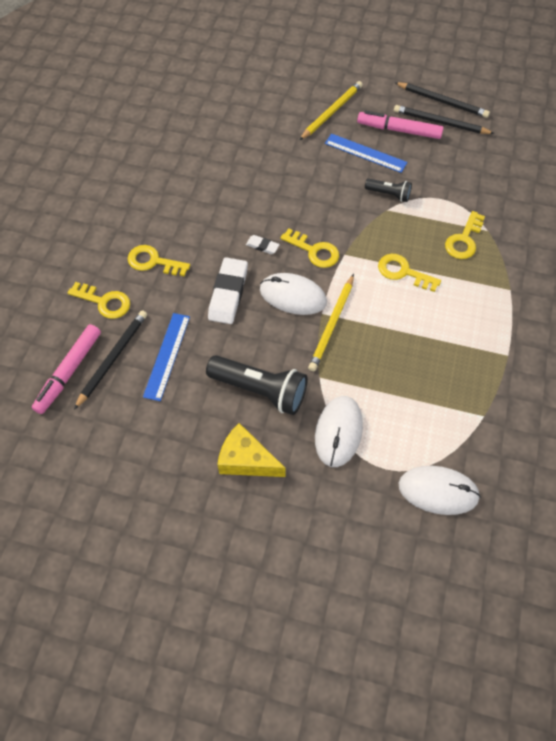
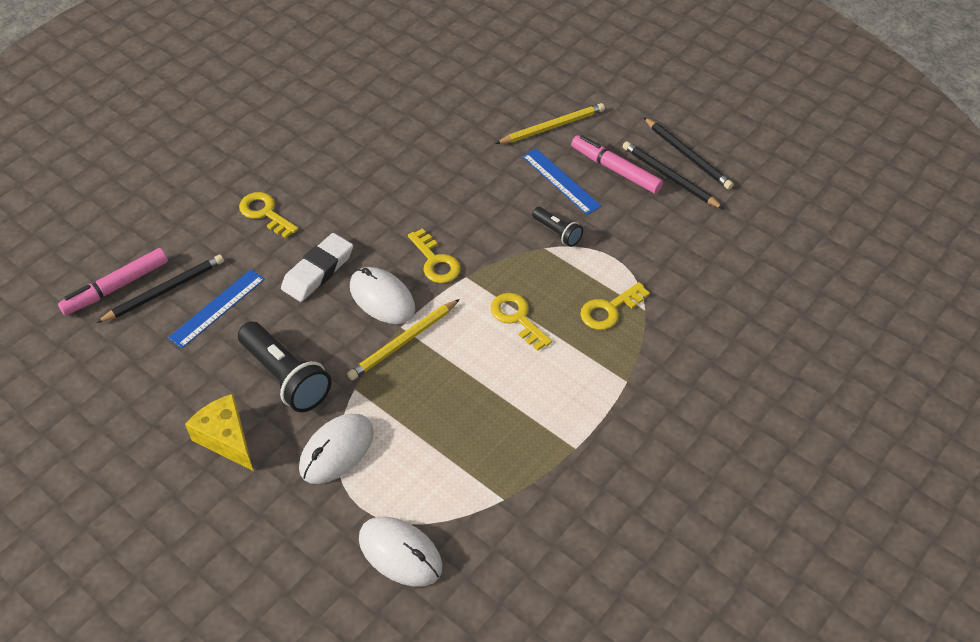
camera: 25 degrees right, 10 degrees down
yellow key [68,282,130,319] -> none
white eraser [246,235,280,254] -> none

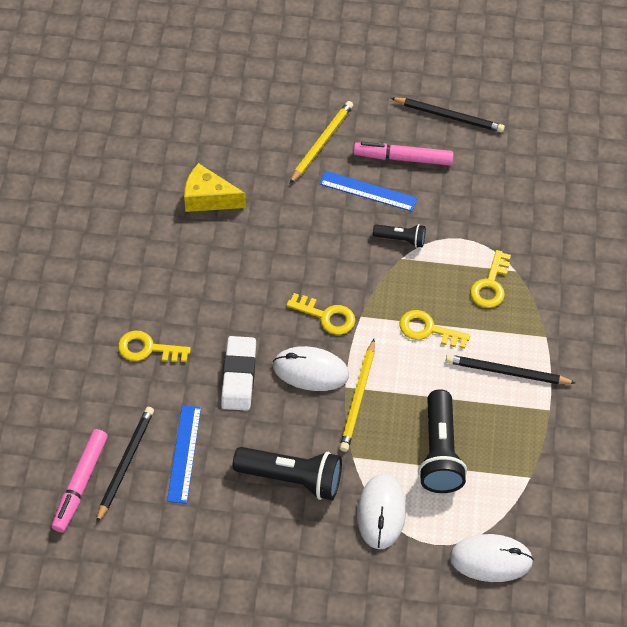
camera: 35 degrees left, 5 degrees up
yellow cheese [185,394,253,471] -> yellow cheese moved to [184,163,246,212]
black pencil [623,141,724,209] -> black pencil moved to [446,354,576,384]
none -> black flashlight [418,389,467,493]

